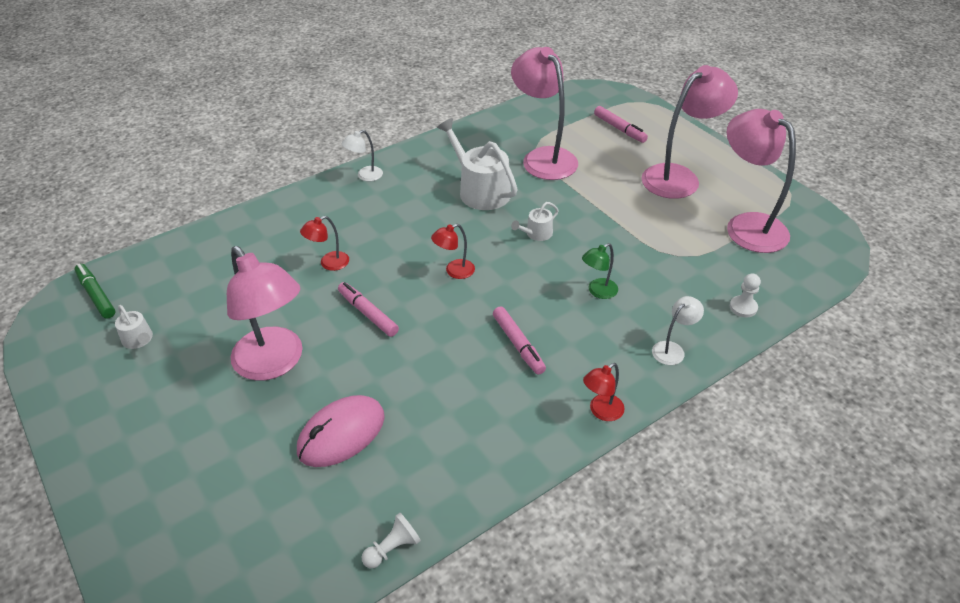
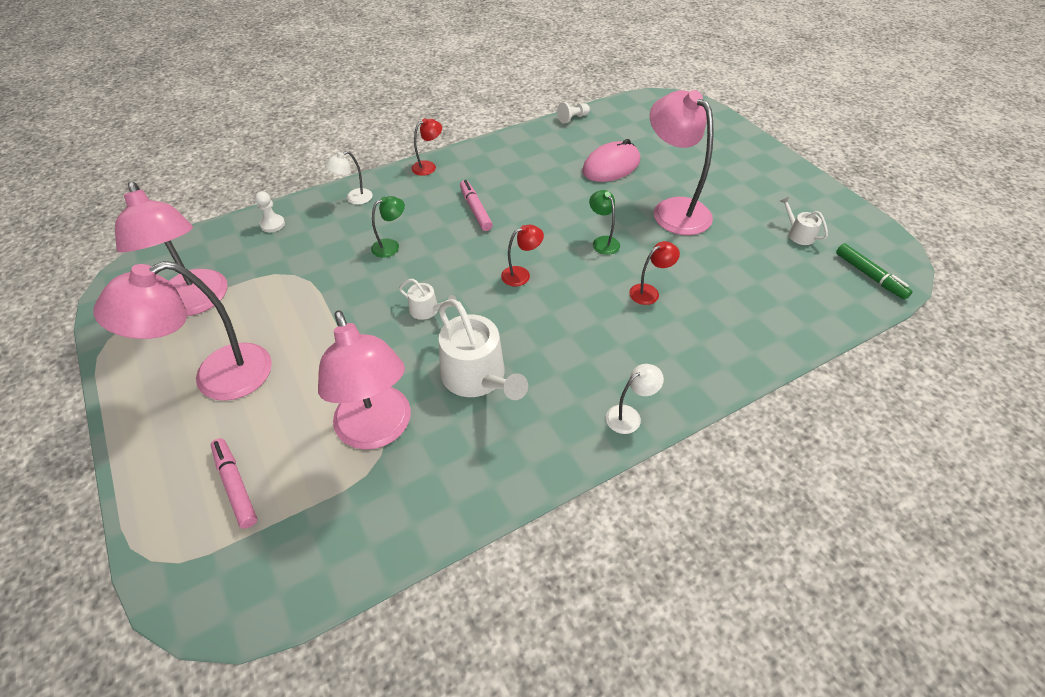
camera: 175 degrees left, 5 degrees up
pink marker [338,282,399,337] -> green lamp [589,190,620,255]
white watering can [511,202,559,241] -> white watering can turned 60 degrees clockwise [399,279,457,320]

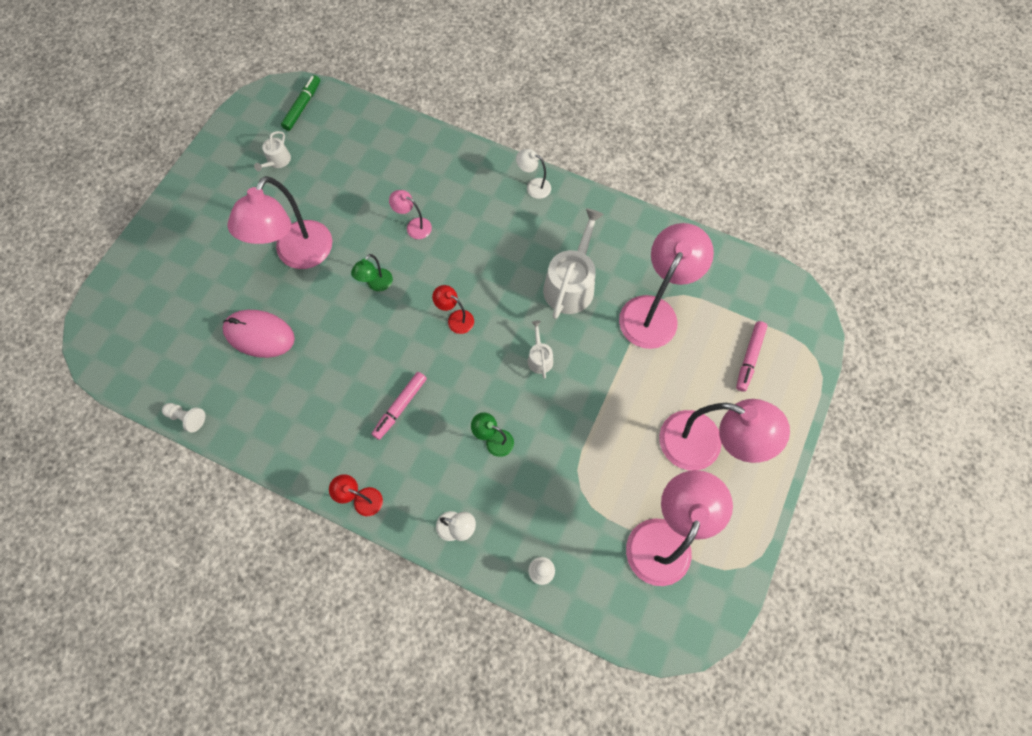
camera: 125 degrees left, 20 degrees up
red lamp [629,241,680,305] -> pink lamp [389,190,432,239]

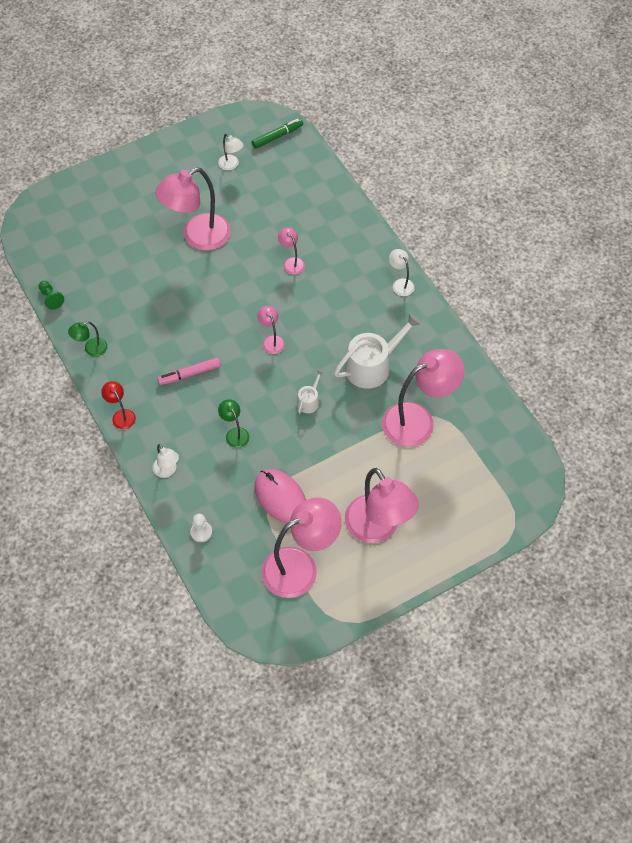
camera: 35 degrees right, 10 degrees down
white pawn [162,403,205,432] -> green pawn [39,281,64,310]
pink mouse [222,310,295,358] -> pink mouse moved to [254,469,306,523]
white watering can [254,131,291,172] -> white lamp [218,134,243,170]
green lamp [351,254,393,291] -> green lamp moved to [68,321,107,357]
red lamp [432,285,474,334] -> pink lamp [257,306,285,354]
pink marker [736,321,767,392] -> none

